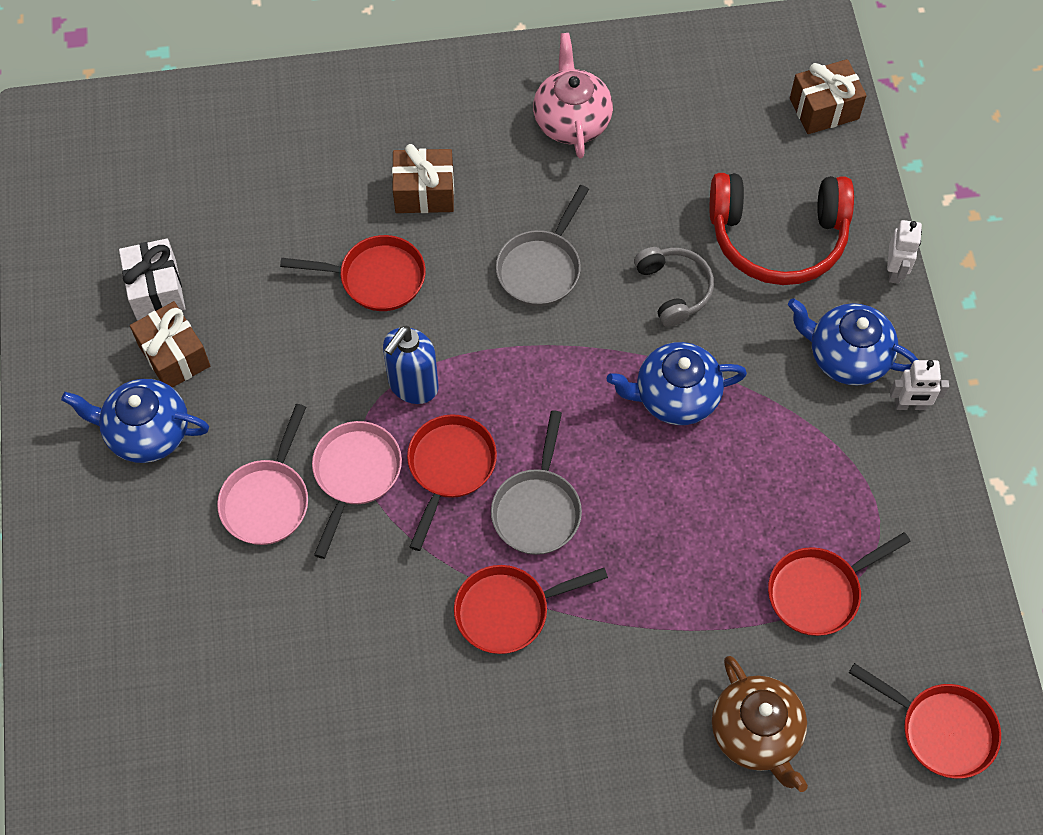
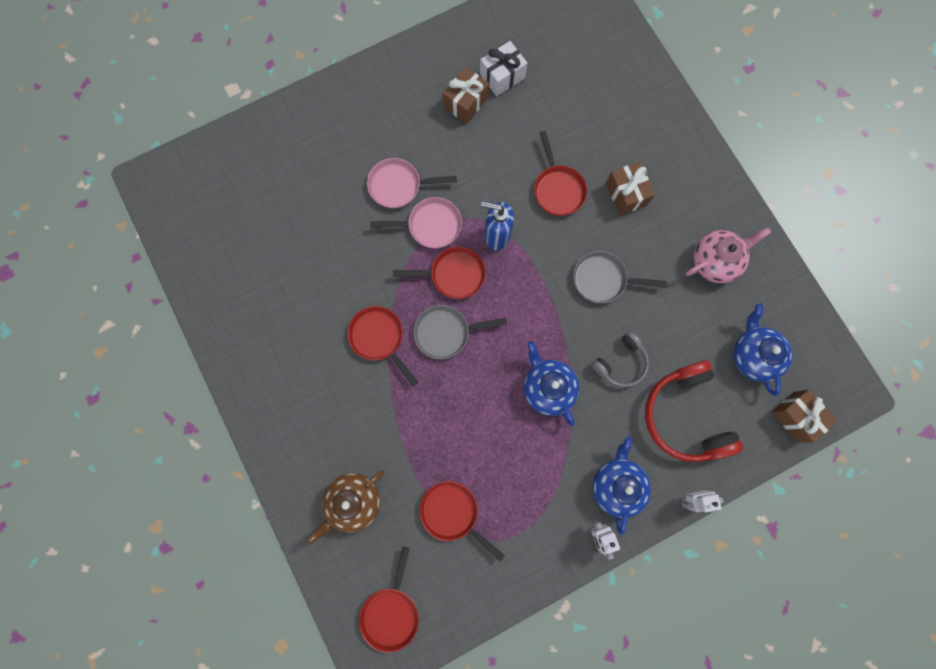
camera: 70 degrees right, 15 degrees up
blue teapot [61,379,209,463] -> blue teapot moved to [733,304,792,396]

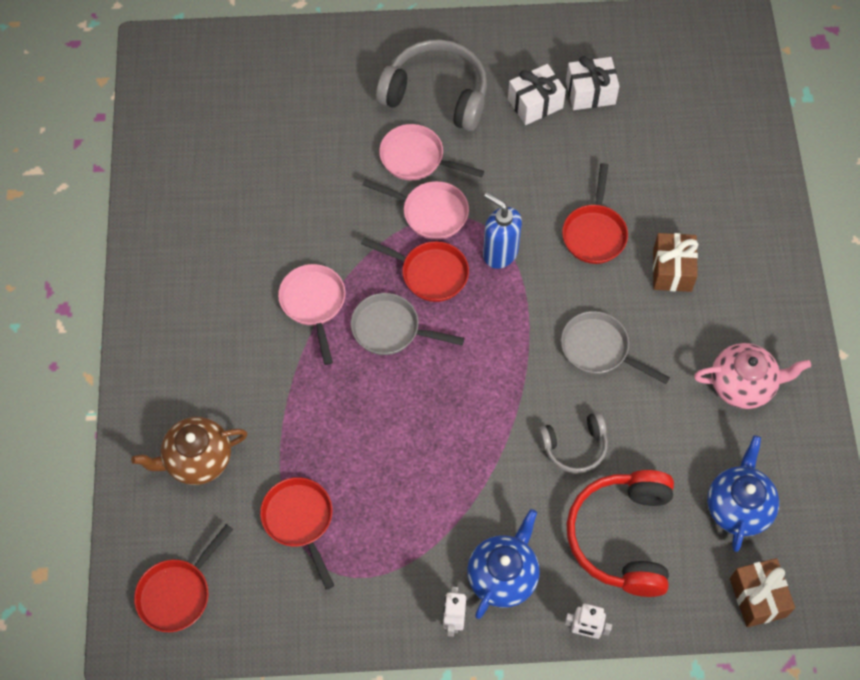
camera: 25 degrees right, 15 degrees down
red pan [347,306,418,386] -> pink pan [278,264,346,365]
brown gift [443,67,489,124] -> white gift [508,64,566,125]
blue teapot [524,341,580,426] -> none
none -> grey headphones [376,39,487,131]

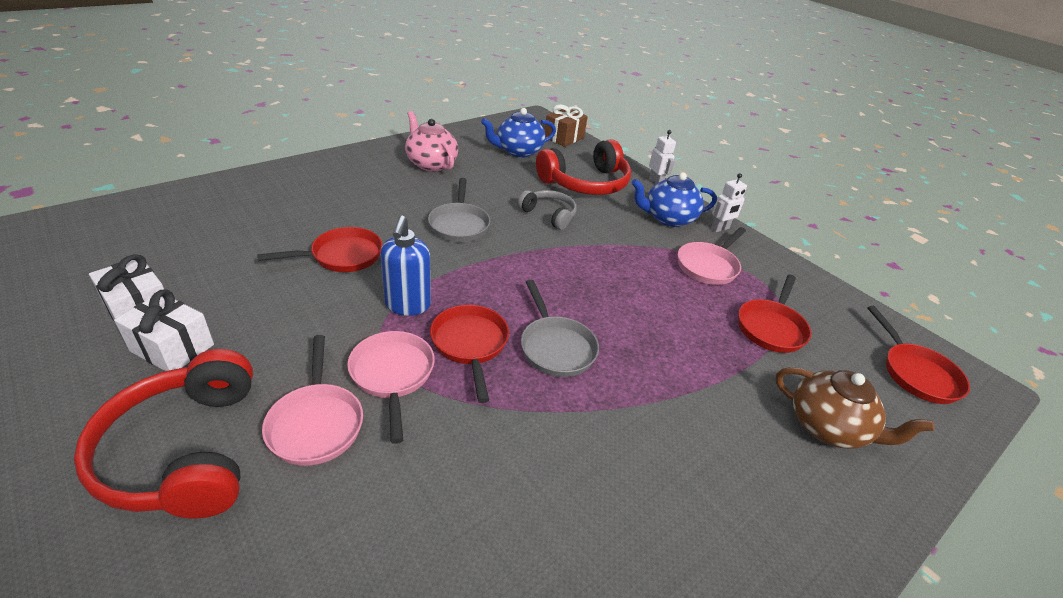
camera: 130 degrees left, 25 degrees down
red pan [134,524,233,632] -> red pan turned 75 degrees clockwise [867,306,970,404]
pink pan [278,264,346,365] -> pink pan moved to [678,227,746,285]
grey headphones [376,39,487,131] -> red headphones [74,349,253,519]
brown gift [653,233,698,292] -> none

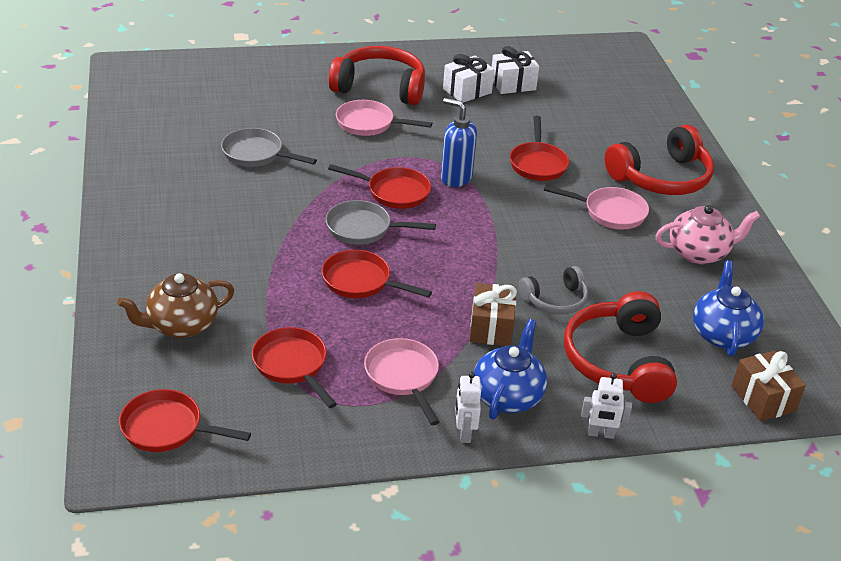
camera: 120 degrees right, 0 degrees up
pink pan [347,331,435,444] -> pink pan moved to [544,185,649,229]
grey pan [428,178,490,242] -> grey pan moved to [221,128,317,167]
none -> red pan [322,250,432,298]
none -> brown gift [470,283,517,346]
none -> red headphones [605,125,714,195]

